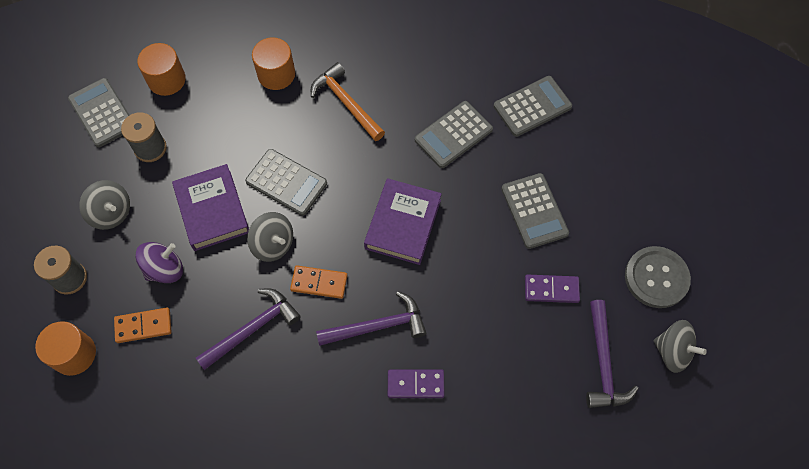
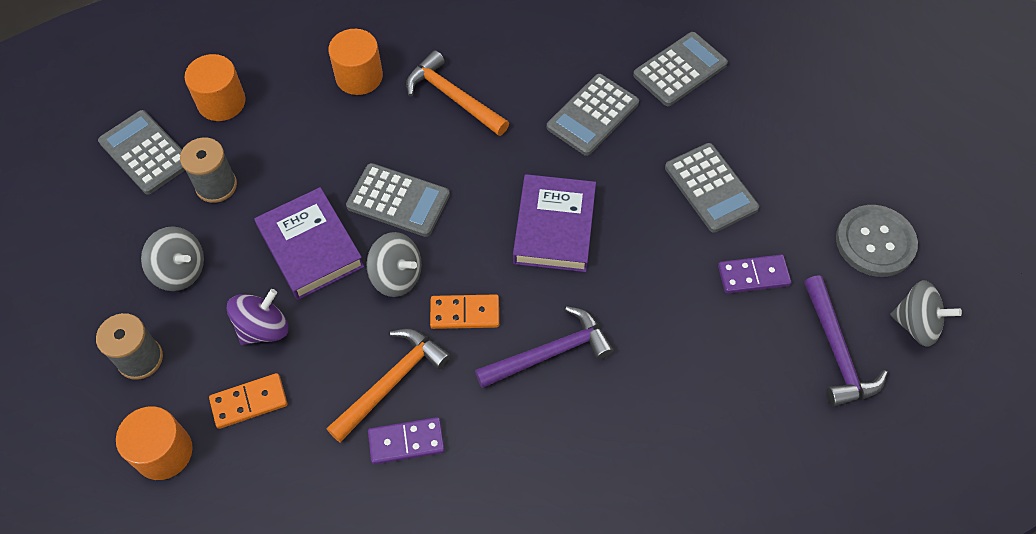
camera: 10 degrees left, 5 degrees down
purple hammer [196,288,301,370] -> orange hammer [327,329,451,442]
purple domino [388,369,445,398] -> purple domino moved to [368,417,445,464]

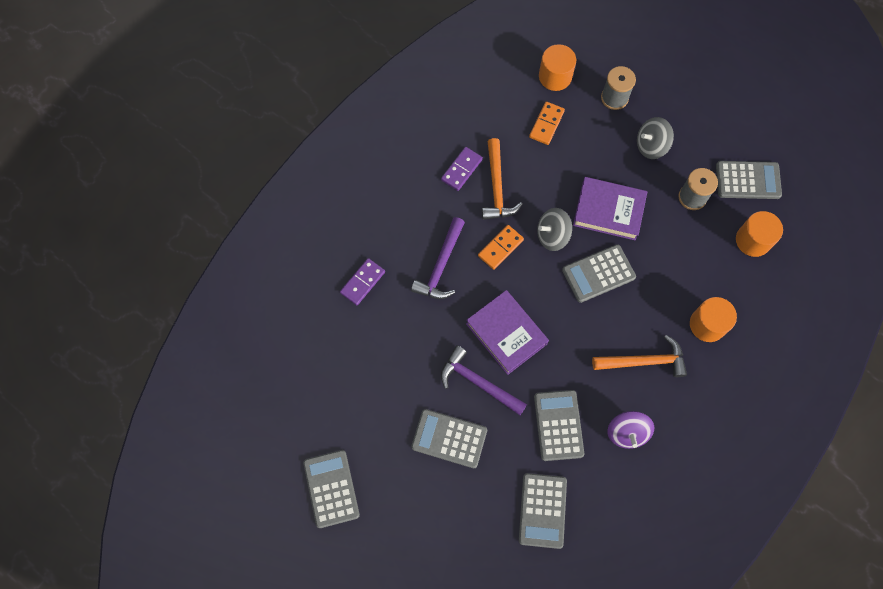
camera: 135 degrees right, 10 degrees up
purple spinning top [227,289,289,345] -> purple spinning top moved to [607,411,654,449]
purple domino [718,254,791,294] -> purple domino moved to [340,258,385,305]
purple hammer [804,275,888,406] -> purple hammer moved to [441,345,527,415]
grey button [836,205,918,277] -> grey calculator [303,450,360,528]
grey spinning top [890,280,962,347] -> none

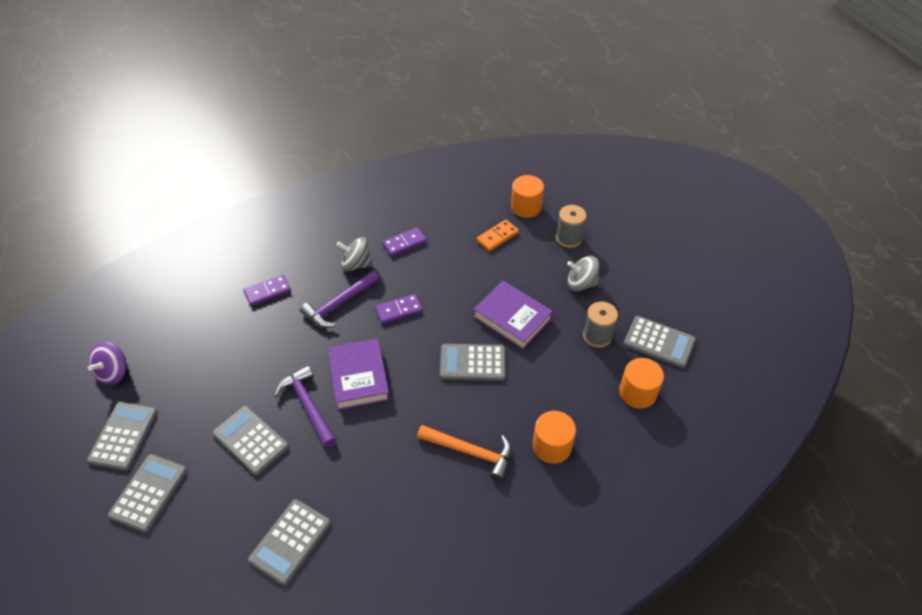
camera: 25 degrees right, 20 degrees down
orange domino [478,225,524,270] -> purple domino [375,294,423,324]
orange hammer [482,138,522,220] -> none
grey calculator [534,390,584,461] -> grey calculator moved to [108,454,187,533]
grey spinning top [537,208,572,251] -> grey spinning top moved to [337,237,372,272]
purple spinning top [607,411,654,449] -> purple spinning top moved to [88,341,126,385]

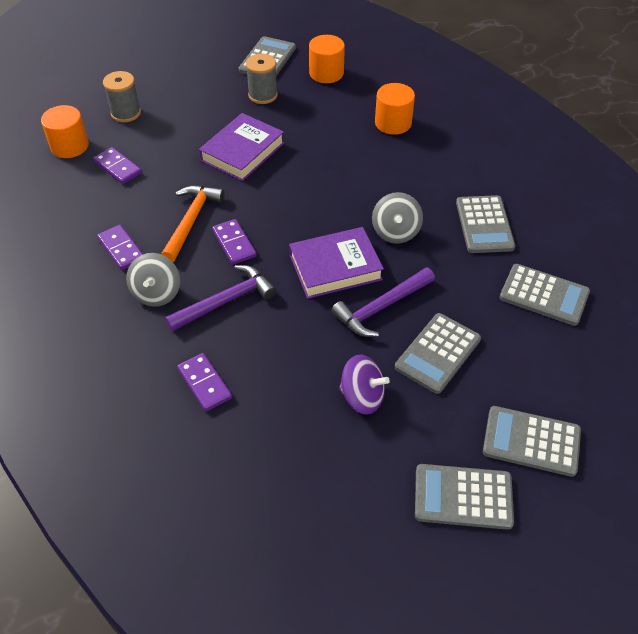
camera: 95 degrees left, 0 degrees up
purple spinning top [88,341,126,385] -> purple spinning top moved to [339,354,390,415]
purple hammer [300,270,380,328] -> purple hammer turned 75 degrees counterclockwise [165,265,277,332]
orange hammer [417,425,512,481] -> orange hammer moved to [161,185,225,262]
grey calculator [440,344,506,381] -> grey calculator moved to [456,195,515,253]
orange domino [476,220,519,251] -> purple domino [93,147,142,184]
grey spinning top [567,256,600,292] -> grey spinning top moved to [372,192,423,244]

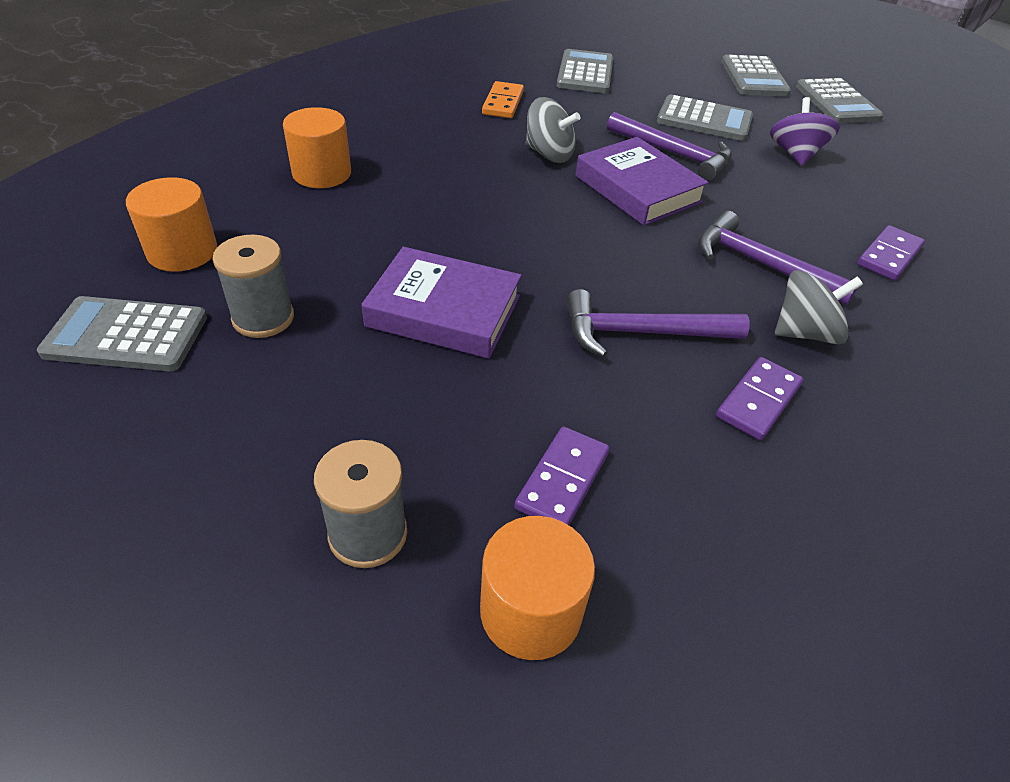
camera: 110 degrees left, 5 degrees down
orange hammer [161,185,225,262] -> purple hammer [567,289,750,357]
purple domino [212,219,257,265] -> none
grey spinning top [372,192,423,244] -> grey spinning top turned 45 degrees clockwise [526,97,580,163]
grey calculator [456,195,515,253] -> orange domino [482,81,524,118]

